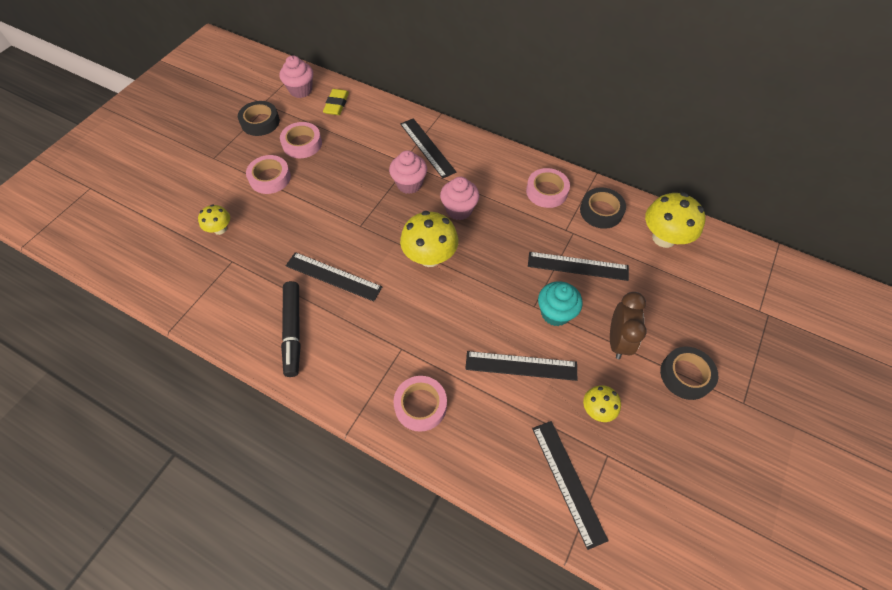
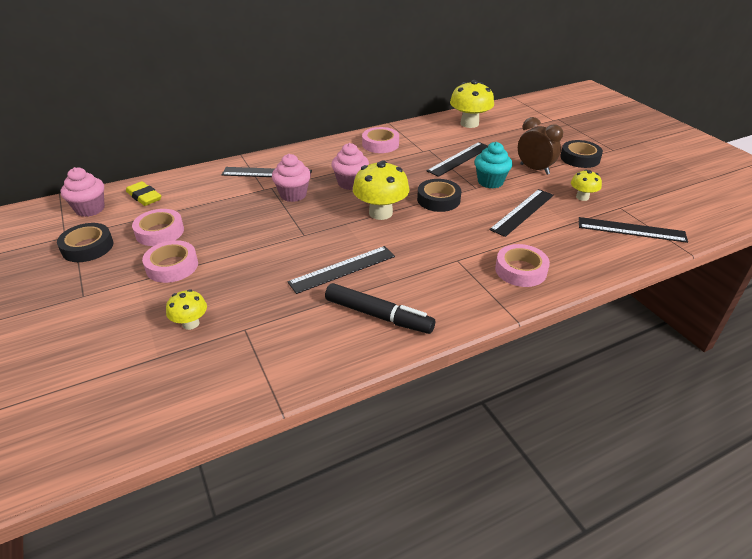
camera: 55 degrees left, 20 degrees down
black tape [580,187,626,229] -> black tape moved to [417,179,461,212]

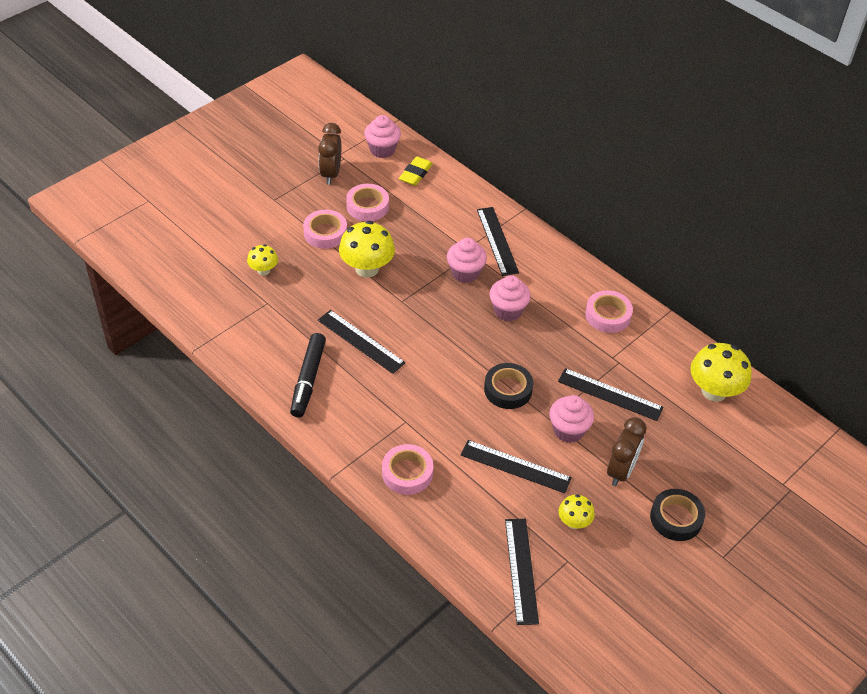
camera: 70 degrees right, 10 degrees up
black tape [57,223,114,262] -> brown clock [318,123,341,185]
yellow mushroom [353,160,410,220] -> yellow mushroom moved to [339,221,395,278]
turquoise cupcake [475,142,512,189] -> pink cupcake [549,395,594,443]

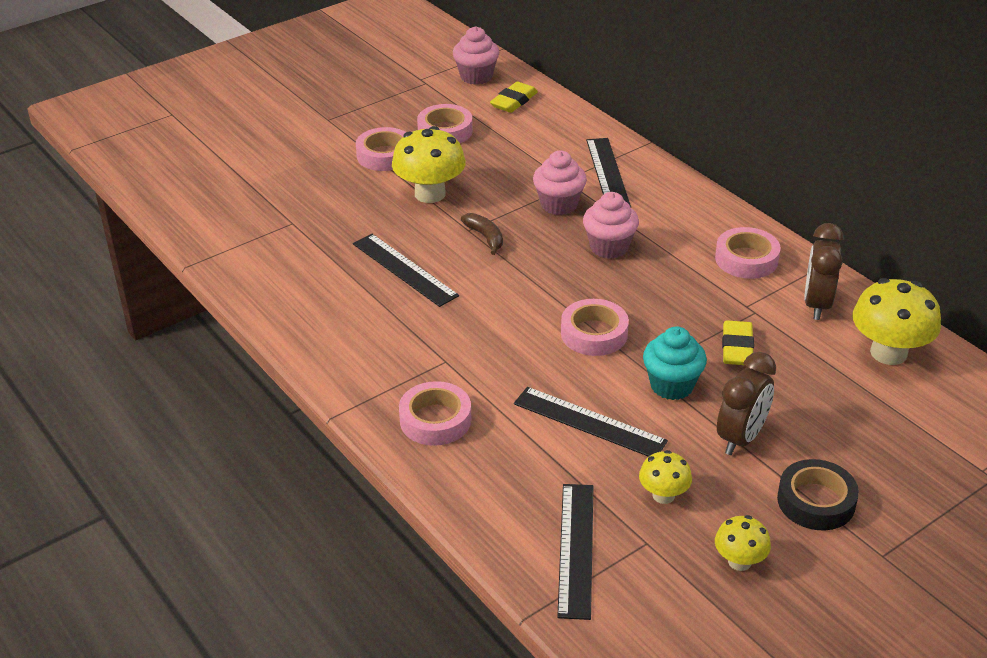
camera: 10 degrees right, 10 degrees down
yellow mushroom [247,244,278,276] -> yellow mushroom moved to [715,515,771,571]
black marker [290,333,326,417] -> none
brown clock [318,123,341,185] -> brown clock moved to [804,223,844,320]
black tape [484,363,533,409] -> pink tape [561,299,629,356]
pink cupcake [549,395,594,443] -> turquoise cupcake [643,326,707,400]
black ruler [558,368,664,421] -> yellow eraser [722,320,754,365]
none -> brown banana [461,213,503,255]

